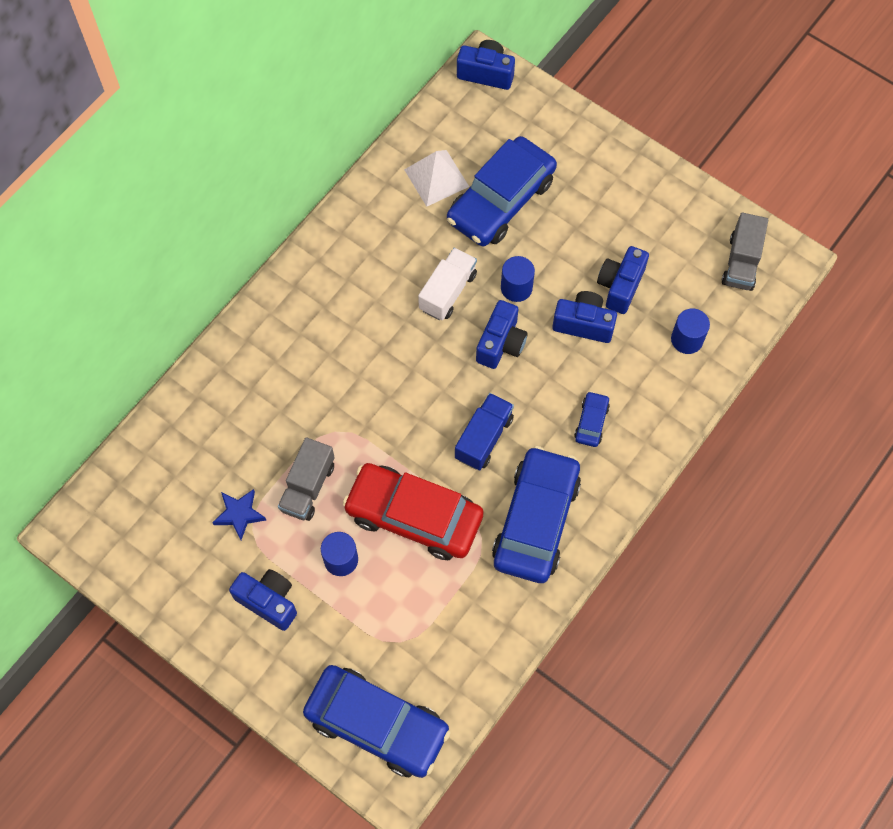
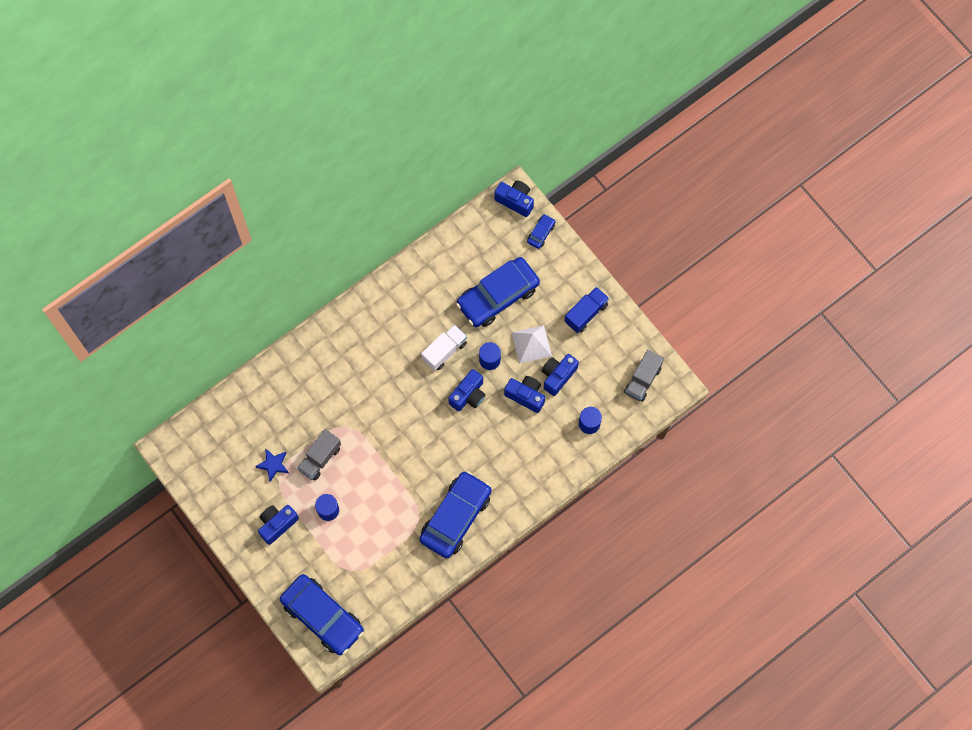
camera: 15 degrees right, 5 degrees up
blue camera [229,569,297,631] -> blue camera turned 90 degrees counterclockwise [258,505,299,545]
red car [343,463,484,560] -> none
white pyramid [404,150,469,207] -> white pyramid moved to [512,325,552,364]
blue truck [455,393,514,470] -> blue truck moved to [564,287,609,333]
blue car [574,391,610,447] -> blue car moved to [527,214,556,249]

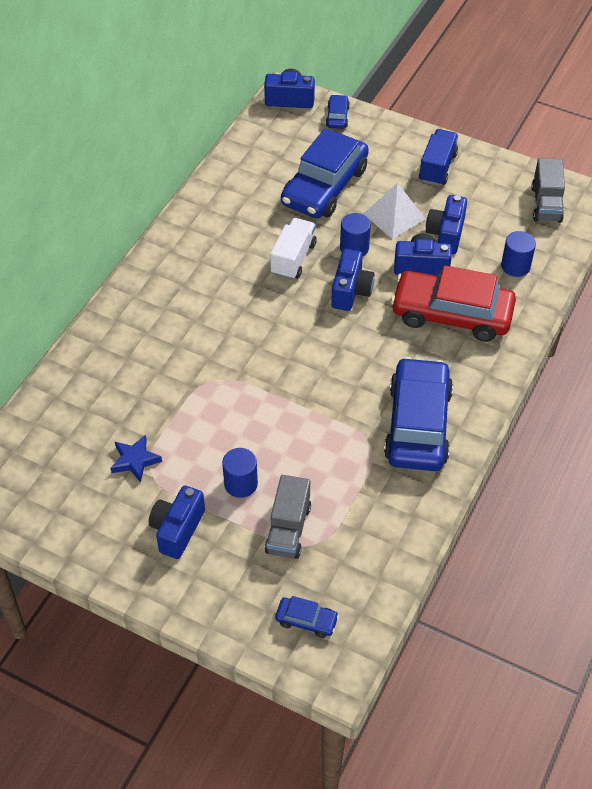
camera: 25 degrees left, 20 degrees down
blue car [280,574,364,655] -> blue car [275,596,339,638], size x0.43
grey truck [297,429,341,481] -> grey truck moved to [265,475,311,559]
none -> red car [391,265,516,342]

